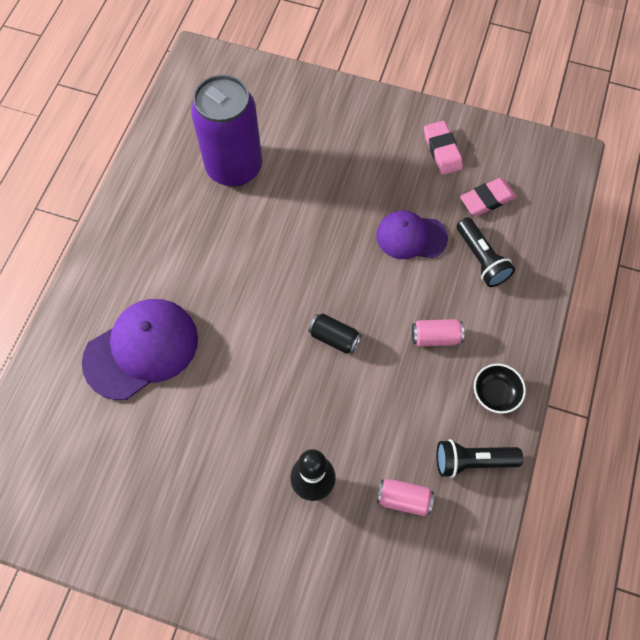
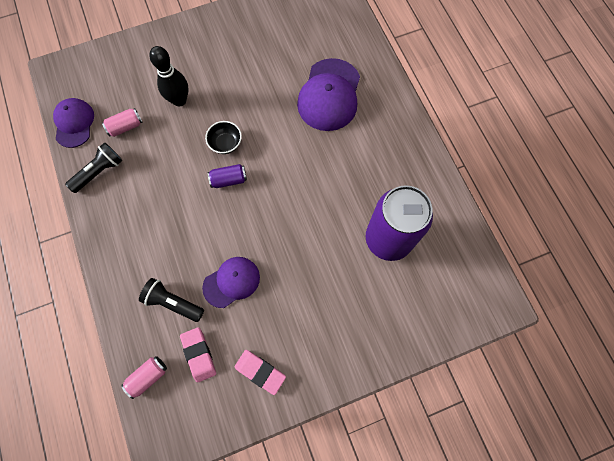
camera: 140 degrees right, 5 degrees up
black can [308,314,362,354] -> purple can [208,164,247,188]
pink can [412,319,464,346] -> pink can moved to [121,356,167,399]
pink eraser [460,178,517,216] -> pink eraser turned 45 degrees counterclockwise [180,327,216,383]
black bowl [474,364,526,414] -> black bowl moved to [205,121,242,154]
none -> purple cap [53,98,94,148]

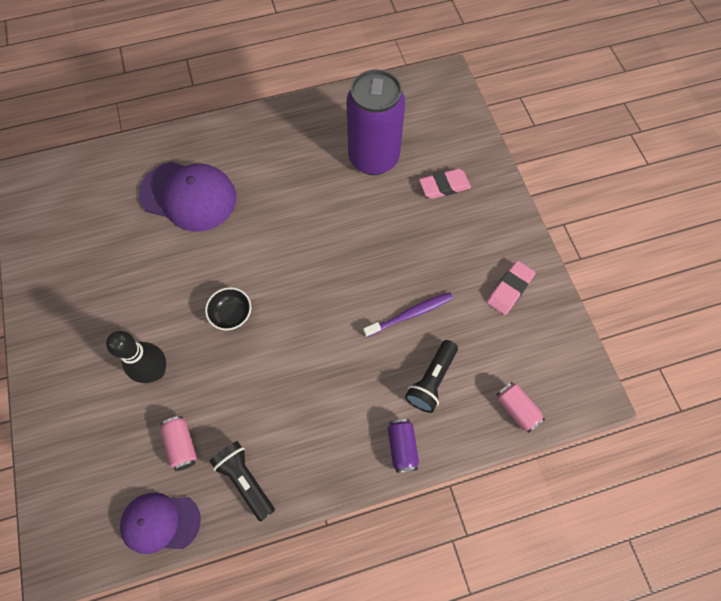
camera: 85 degrees left, 5 degrees down
pink eraser [180,327,216,383] -> pink eraser moved to [419,169,471,199]
purple cap [202,257,260,308] -> purple toothbrush [363,292,453,338]
purple can [208,164,247,188] -> purple can moved to [388,419,419,473]

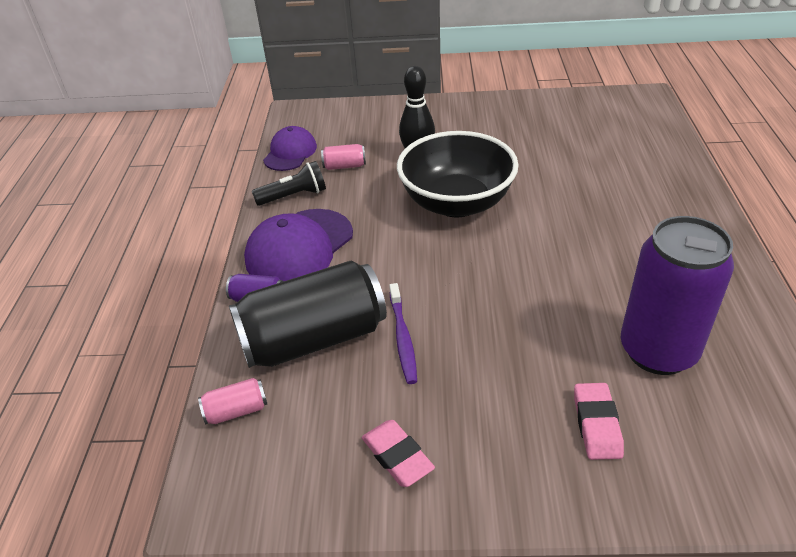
camera: 110 degrees right, 25 degrees down
purple cap [139,162,236,232] -> purple cap moved to [244,209,353,281]
black bowl [205,287,251,330] -> black bowl [397,131,519,217], size x2.46
black flashlight [405,340,458,413] -> black can [229,261,387,368]

